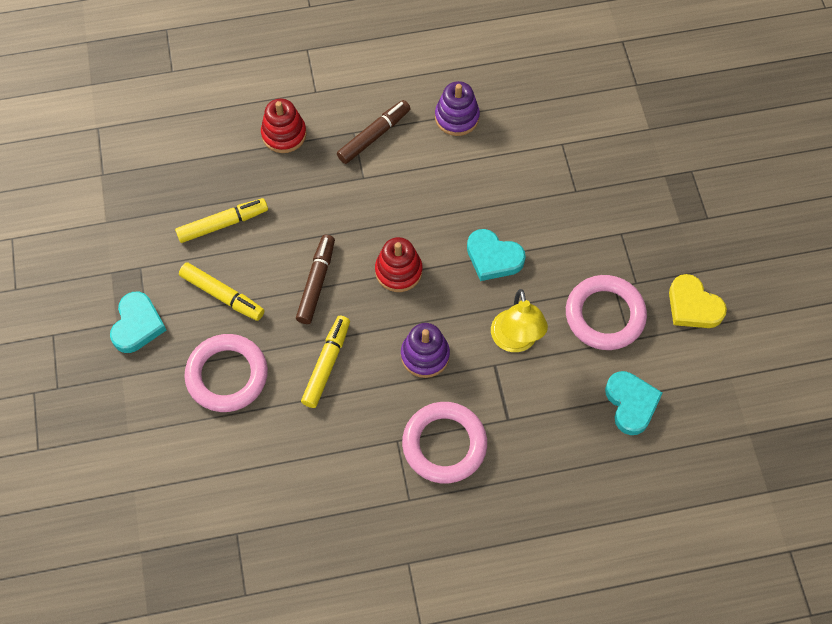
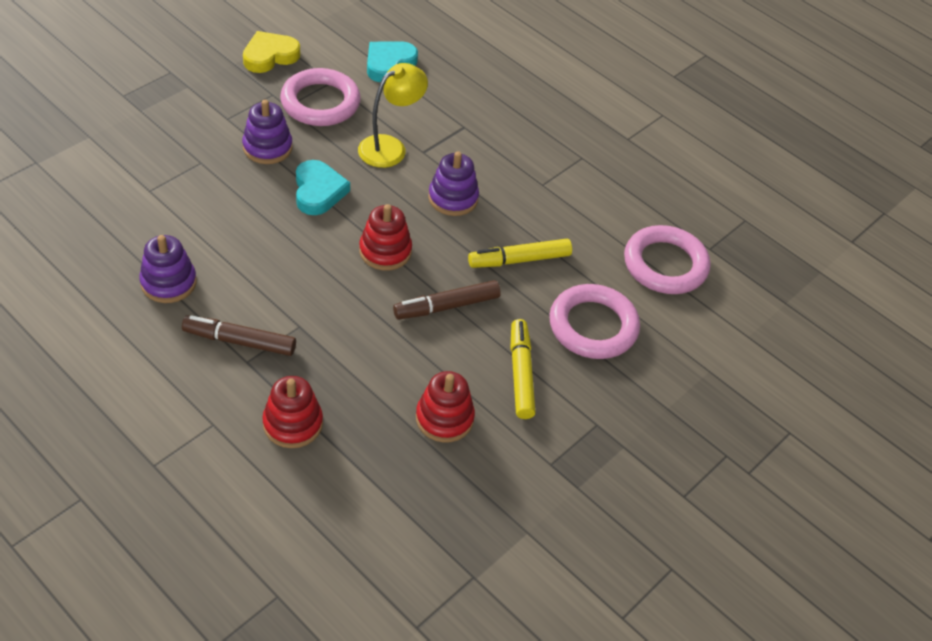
camera: 130 degrees left, 15 degrees down
turquoise heart [110,292,166,353] -> none
yellow marker [175,198,268,243] -> red stacking toy [416,371,475,442]
pink ring [402,402,487,483] -> pink ring moved to [624,225,710,294]
yellow heart [669,274,727,328] -> yellow heart turned 135 degrees counterclockwise [243,31,300,73]
none -> purple stacking toy [242,100,293,164]

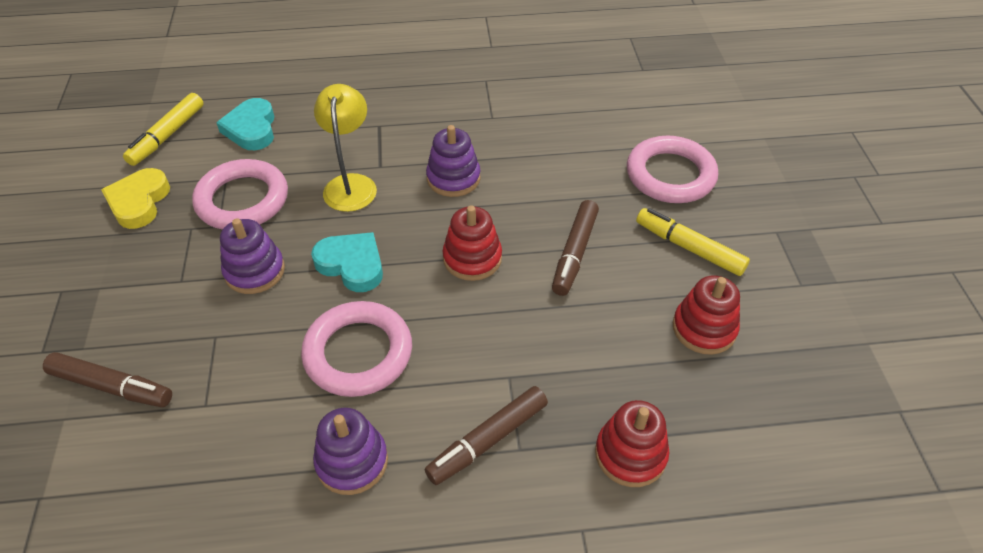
camera: 45 degrees left, 0 degrees up
yellow marker [468,239,572,268] -> yellow marker moved to [123,93,203,166]
pink ring [624,225,710,294] -> pink ring moved to [301,301,412,397]
none -> brown marker [43,352,172,407]

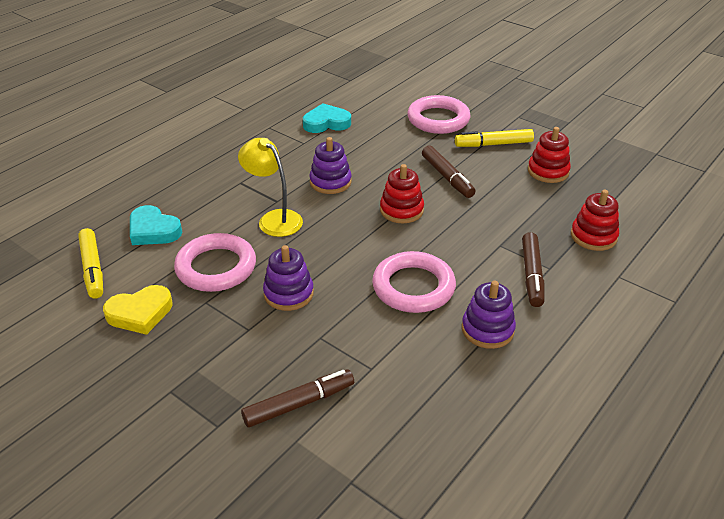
camera: 45 degrees left, 10 degrees down
yellow heart [101,168,170,229] -> yellow heart turned 75 degrees counterclockwise [103,285,173,335]
turquoise heart [311,232,383,292] -> turquoise heart moved to [303,103,351,133]

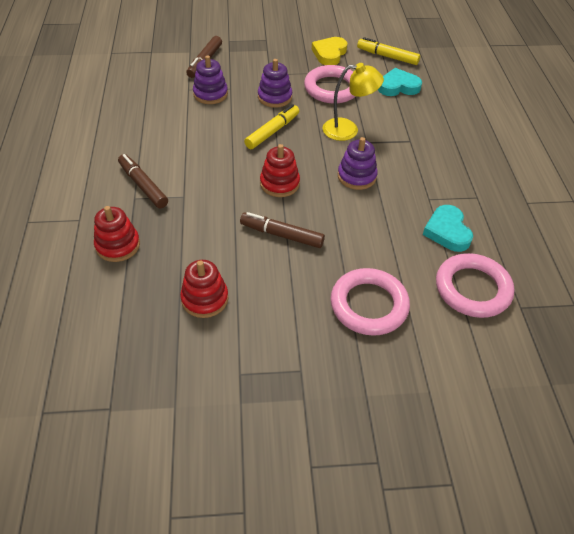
camera: 135 degrees right, 10 degrees up
turquoise heart [303,103,351,133] -> turquoise heart turned 135 degrees clockwise [423,205,473,252]
pink ring [372,251,456,313] -> pink ring moved to [436,253,515,318]
yellow marker [455,129,534,147] -> yellow marker moved to [244,104,299,149]
purple stacking toy [462,280,516,349] -> purple stacking toy moved to [193,55,228,104]

